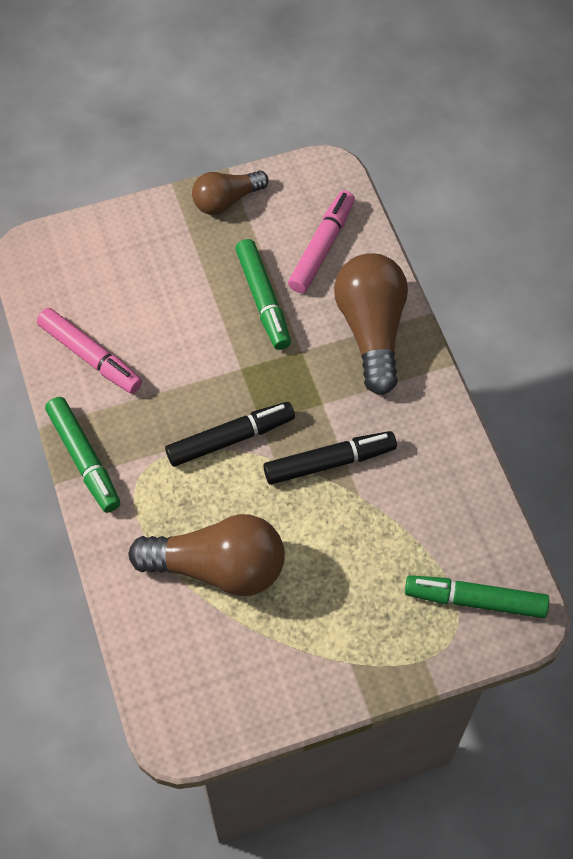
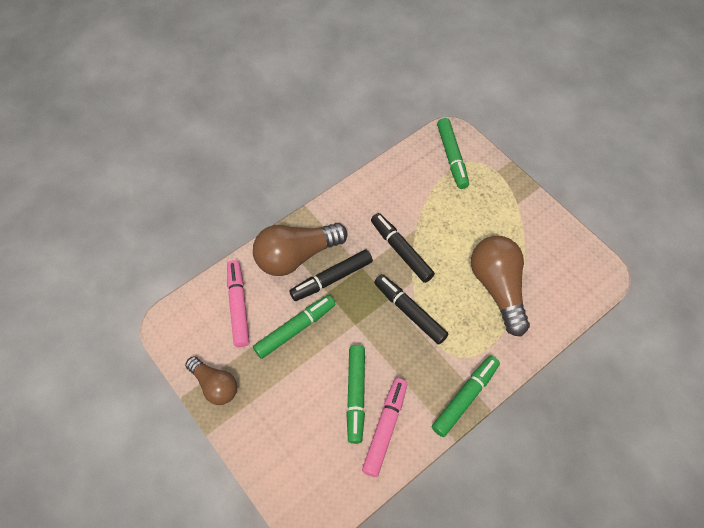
camera: 110 degrees left, 0 degrees up
pink marker [288,190,355,293] -> pink marker turned 75 degrees clockwise [227,260,249,347]
none -> black marker [289,250,373,301]
none -> green marker [346,345,365,444]

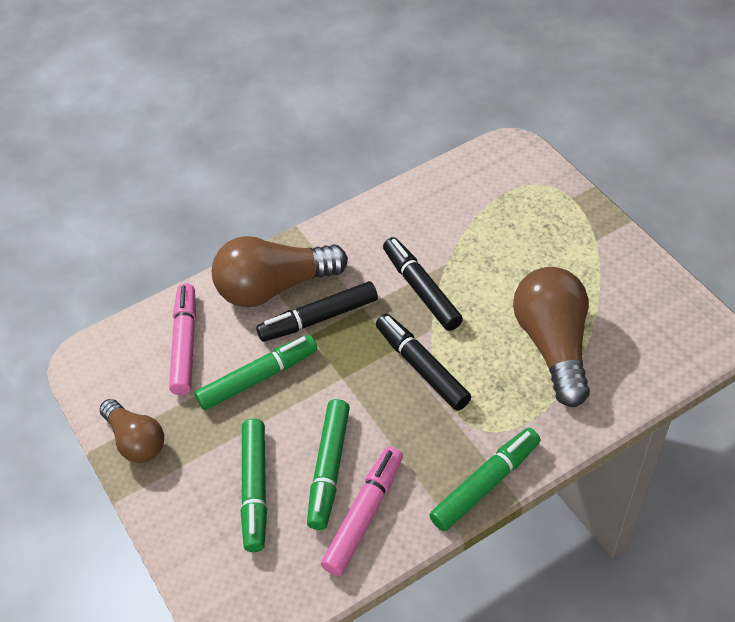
camera: 10 degrees right, 10 degrees down
green marker [437,118,469,189] -> green marker moved to [241,419,267,552]

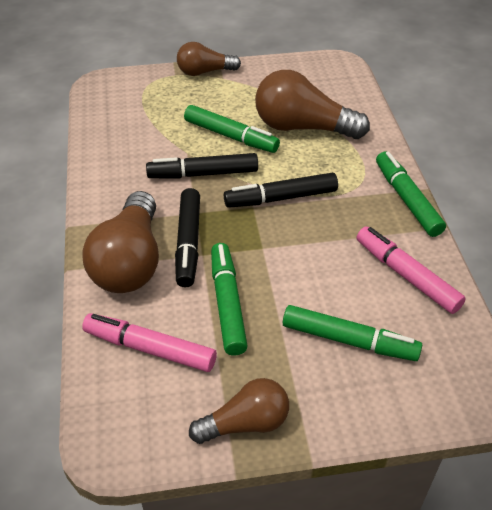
camera: 70 degrees left, 5 degrees down
green marker [307,399,350,530] -> green marker moved to [184,105,280,153]
none -> brown light bulb [177,42,241,76]

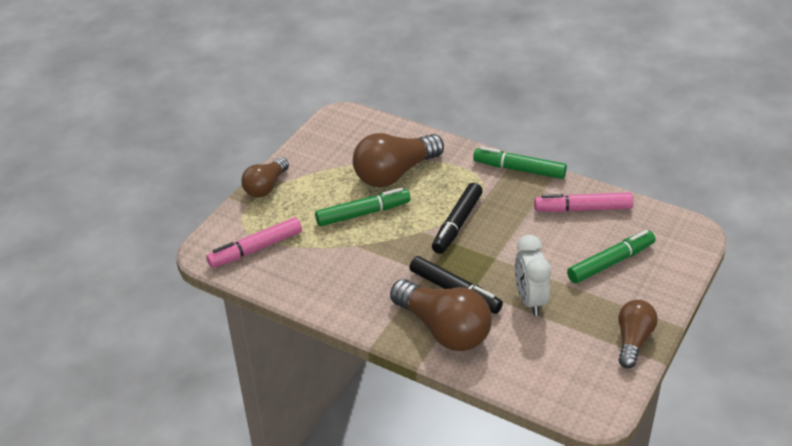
camera: 50 degrees left, 5 degrees down
pink marker [82,313,217,372] -> pink marker moved to [206,217,302,268]
black marker [146,153,258,178] -> none
green marker [211,243,248,356] -> white clock [515,235,551,316]

